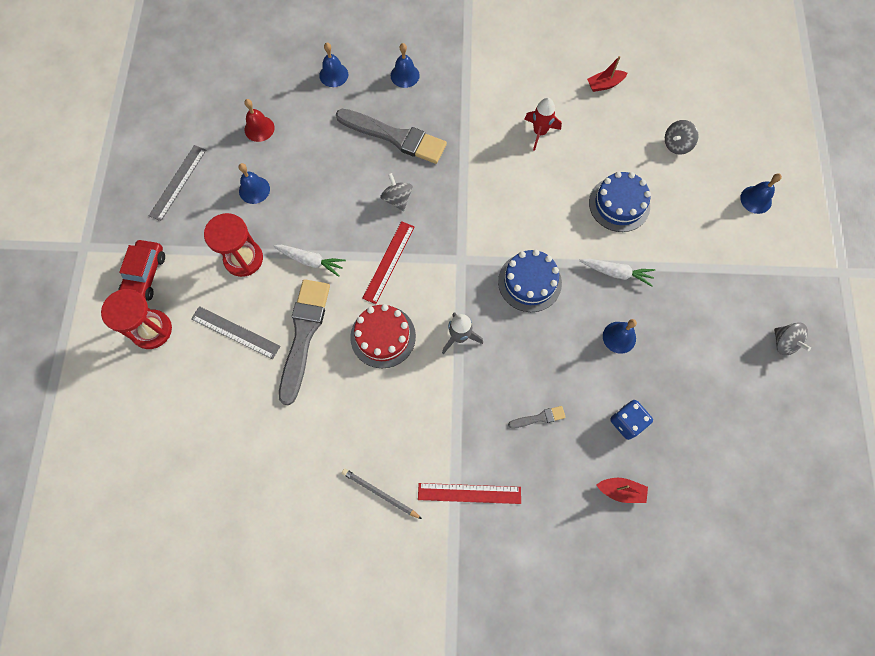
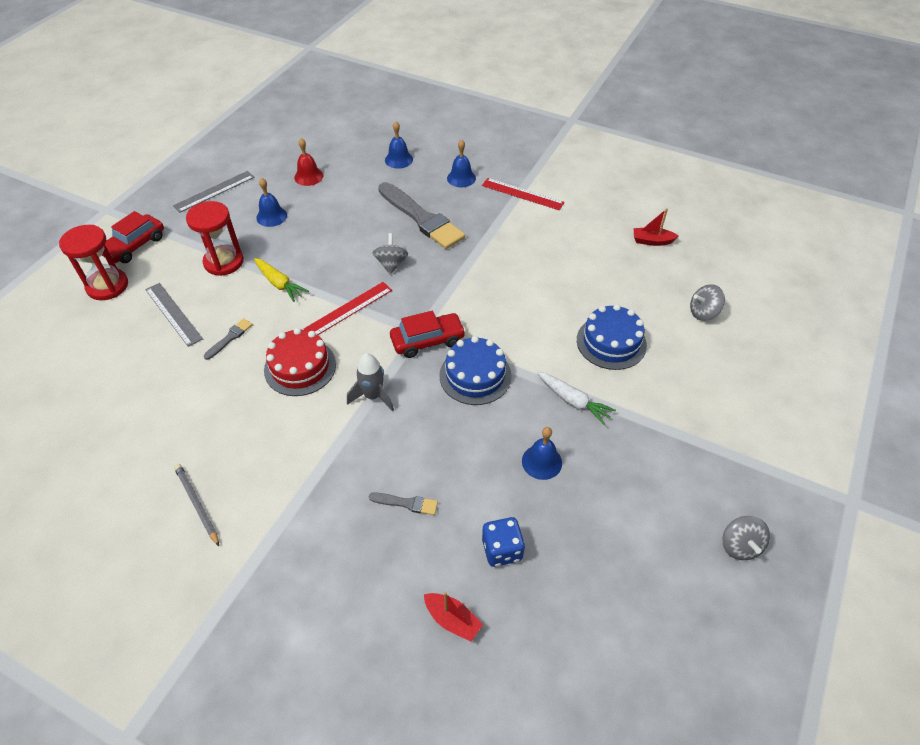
camera: 25 degrees right, 20 degrees down
white carrot [273,245,346,277] -> yellow carrot [254,258,309,302]
grey brush [279,279,330,405] -> grey brush [204,318,253,360], size x0.43
red ruler [418,483,521,504] -> red ruler moved to [482,178,565,210]
red rocket [524,98,562,151] -> none
blue bell [740,173,782,214] -> none
none -> red car [390,311,466,358]

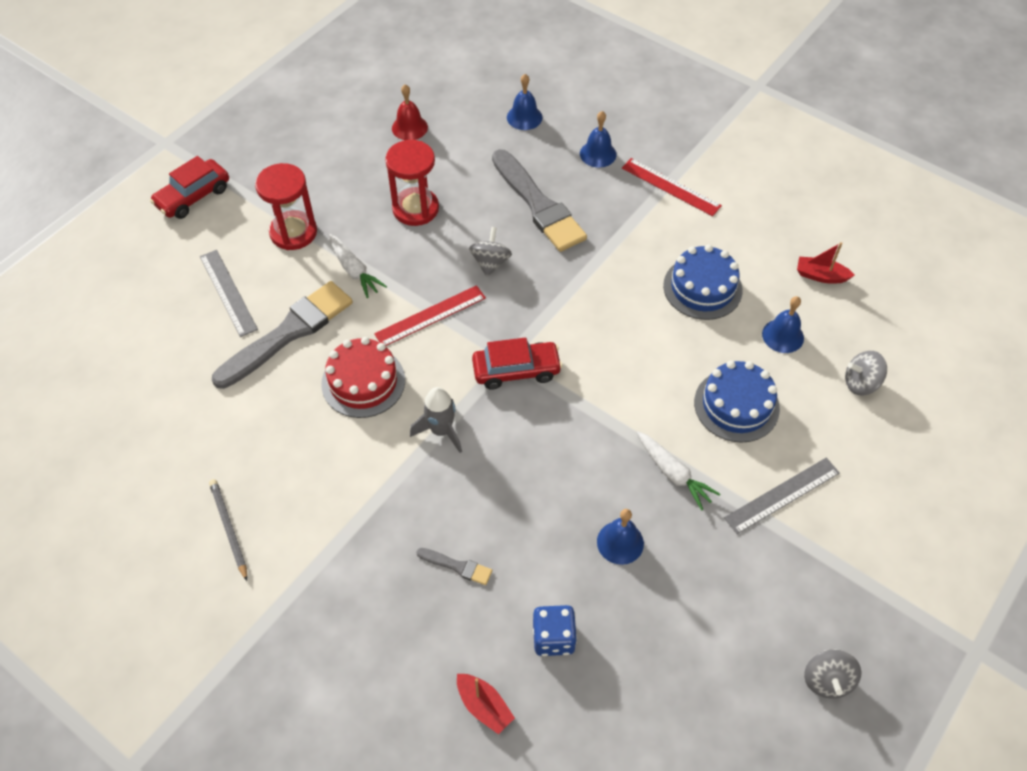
camera: 10 degrees right, 5 degrees up
red hourglass [59,225,128,300] -> red hourglass moved to [385,140,439,226]
grey ruler [173,171,255,213] -> grey ruler moved to [724,458,840,534]
grey brush [204,318,253,360] -> grey brush [212,281,353,389], size x2.33
yellow carrot [254,258,309,302] -> white carrot [329,234,387,298]
blue bell [256,178,287,227] -> blue bell moved to [762,296,804,353]
blue cake [439,336,512,405] -> blue cake moved to [663,245,743,320]

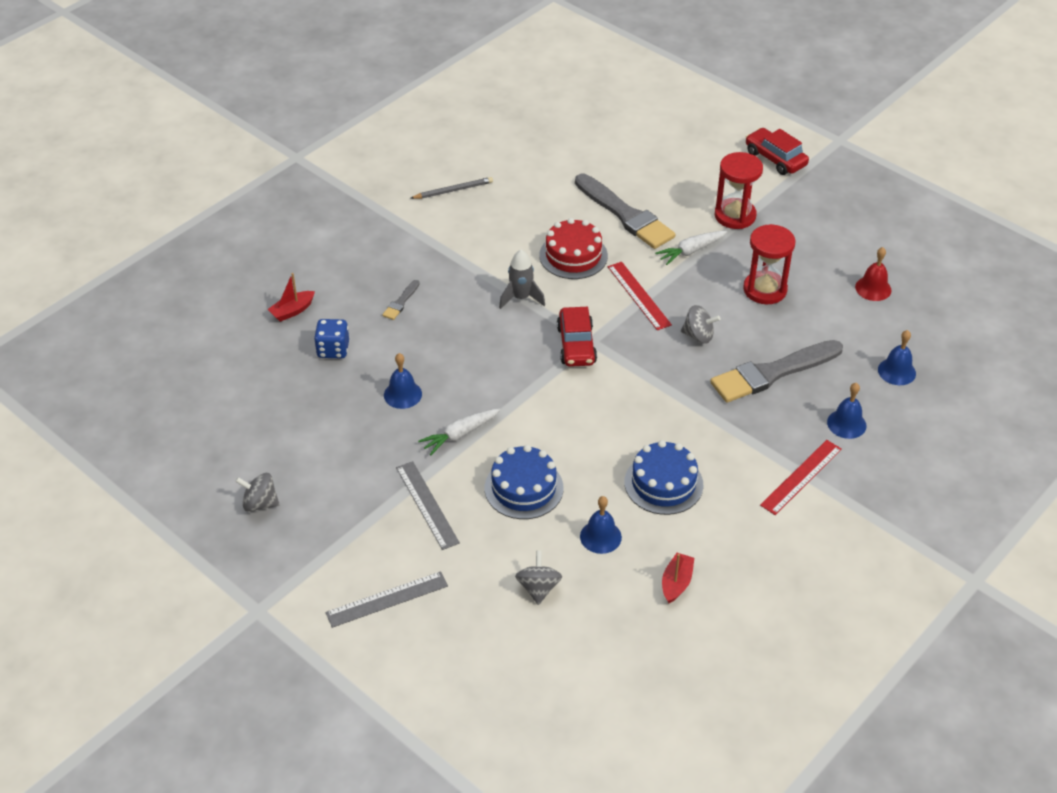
camera: 95 degrees right, 10 degrees down
grey ruler [200,250,258,337] -> grey ruler moved to [326,571,448,628]

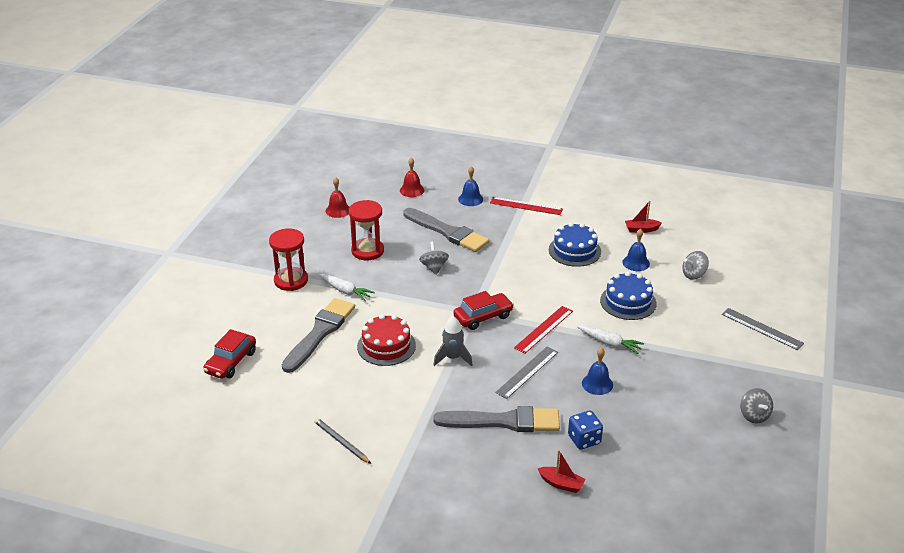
camera: 115 degrees left, 10 degrees down
grey brush [382,280,420,320] -> grey brush [434,406,560,432], size x2.33
grey ruler [396,461,460,550] -> grey ruler moved to [495,347,558,399]
red ruler [608,262,672,330] -> red ruler moved to [514,306,573,354]
red car [746,128,809,175] -> red car moved to [203,329,256,379]
blue bell [878,330,916,385] -> red bell [400,158,424,197]

